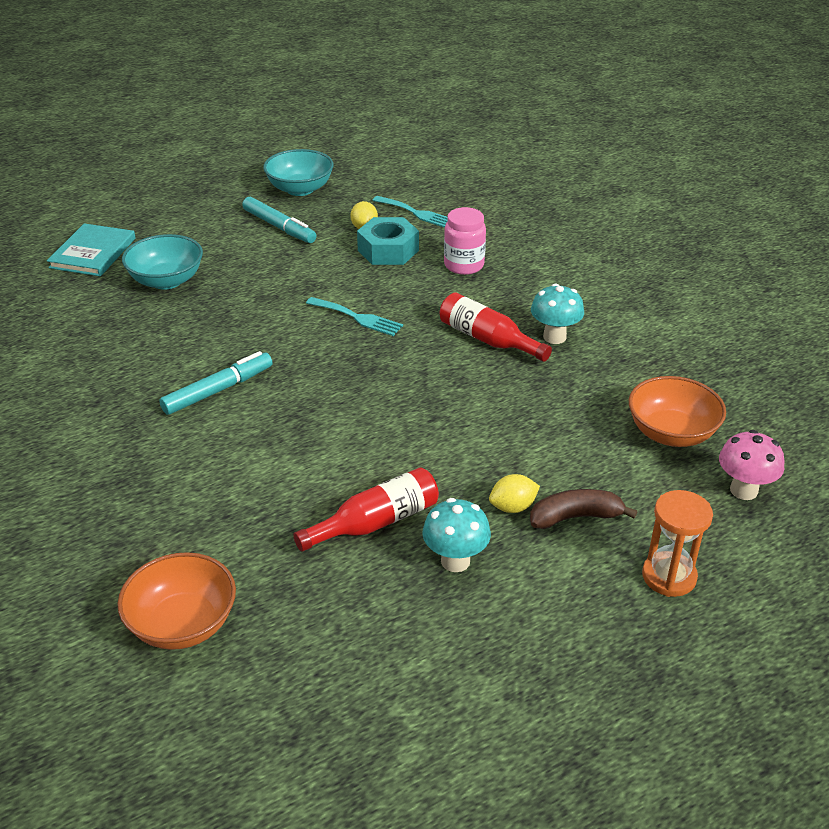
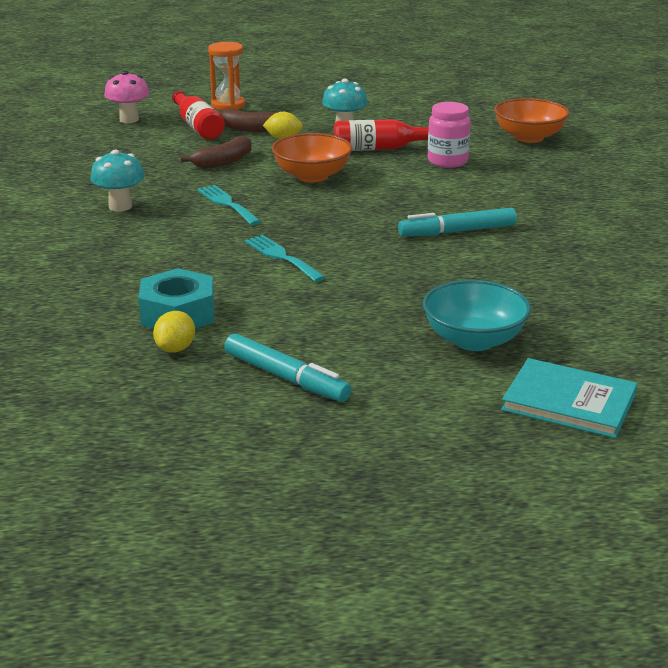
camera: 155 degrees left, 10 degrees down
turquoise book [47,223,136,276] -> turquoise book turned 75 degrees clockwise [501,358,637,438]
turquoise marker [242,197,317,243] -> turquoise marker turned 150 degrees clockwise [224,333,351,402]
turquoise bowl [263,149,334,196] -> none
turquoise fork [372,196,448,228] -> turquoise fork moved to [197,185,261,225]
red bottle [440,293,552,362] -> red bottle moved to [172,90,225,140]
pink jar [444,207,486,275] -> pink jar moved to [428,102,471,168]
orange bowl [629,376,726,447] -> orange bowl moved to [272,133,352,182]
none -> brown banana [181,136,251,169]

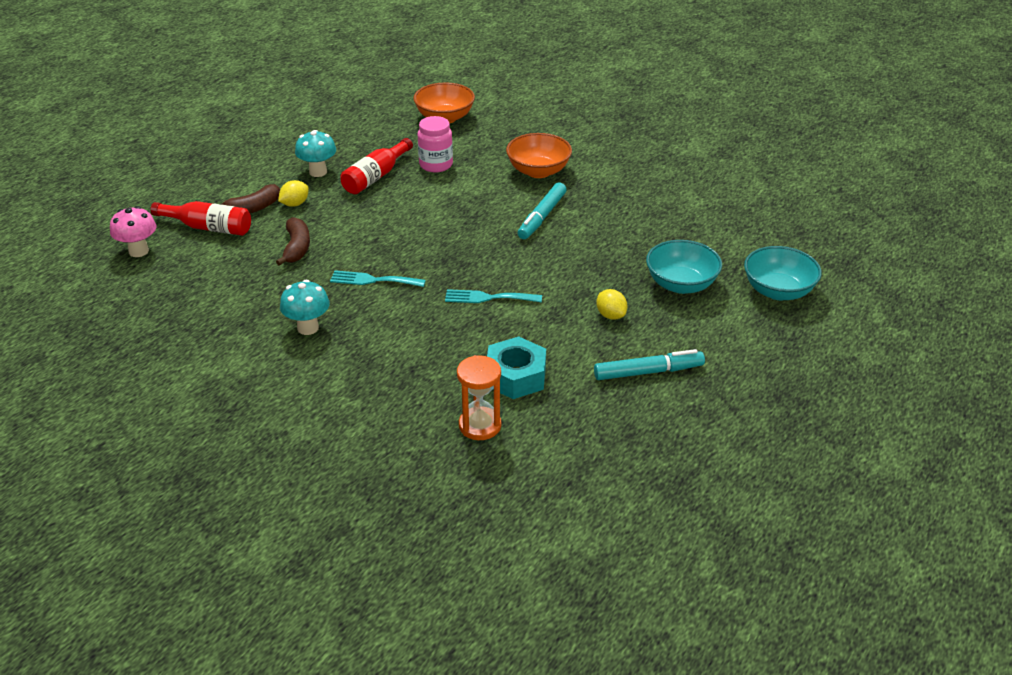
camera: 50 degrees left, 10 degrees up
yellow lemon [153,311,195,353] -> yellow lemon moved to [596,289,627,320]
orange hourglass [208,42,245,110] -> orange hourglass moved to [457,355,501,440]
orange bowl [272,133,352,182] -> orange bowl moved to [506,133,572,178]
turquoise book [501,358,637,438] -> turquoise bowl [744,246,822,300]

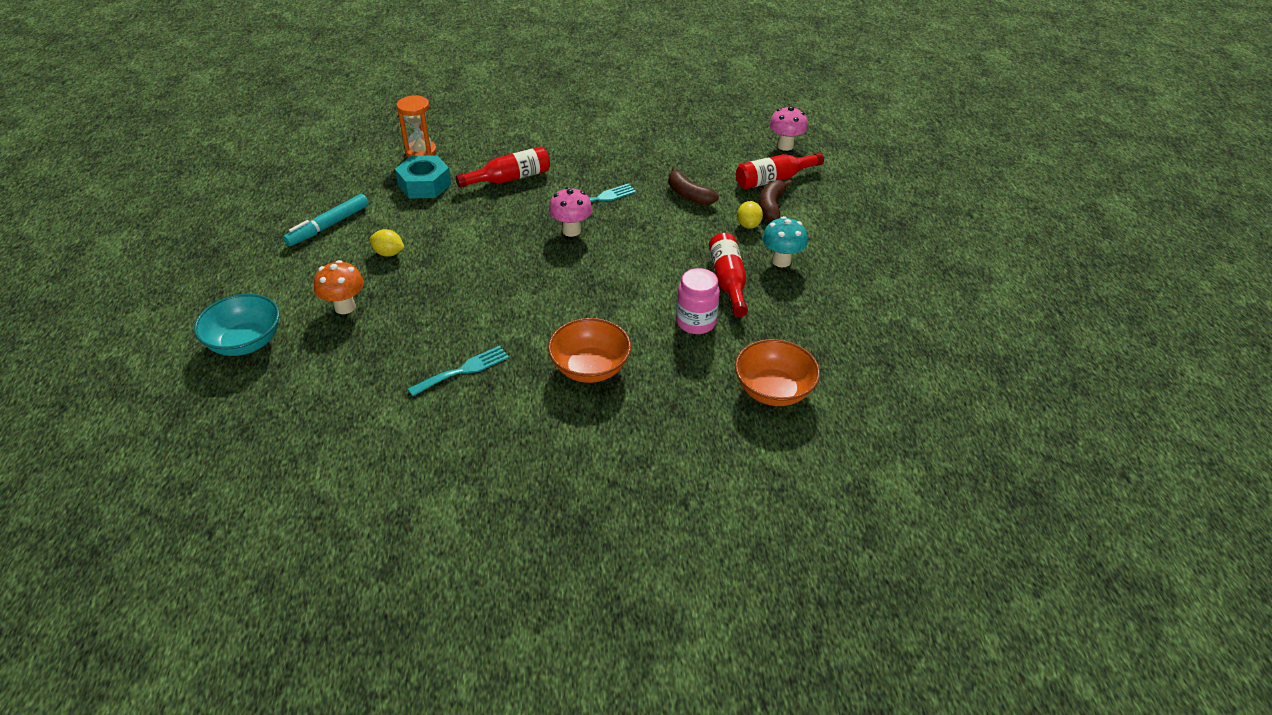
camera: 140 degrees right, 5 degrees up
turquoise mushroom [280,280,330,335] -> none
turquoise fork [445,289,542,303] -> turquoise fork moved to [408,346,509,396]
turquoise marker [518,182,567,239] -> none
turquoise bowl [646,240,722,294] -> orange mushroom [314,260,364,314]
none -> red bottle [456,147,550,188]
none -> pink mushroom [549,187,593,237]

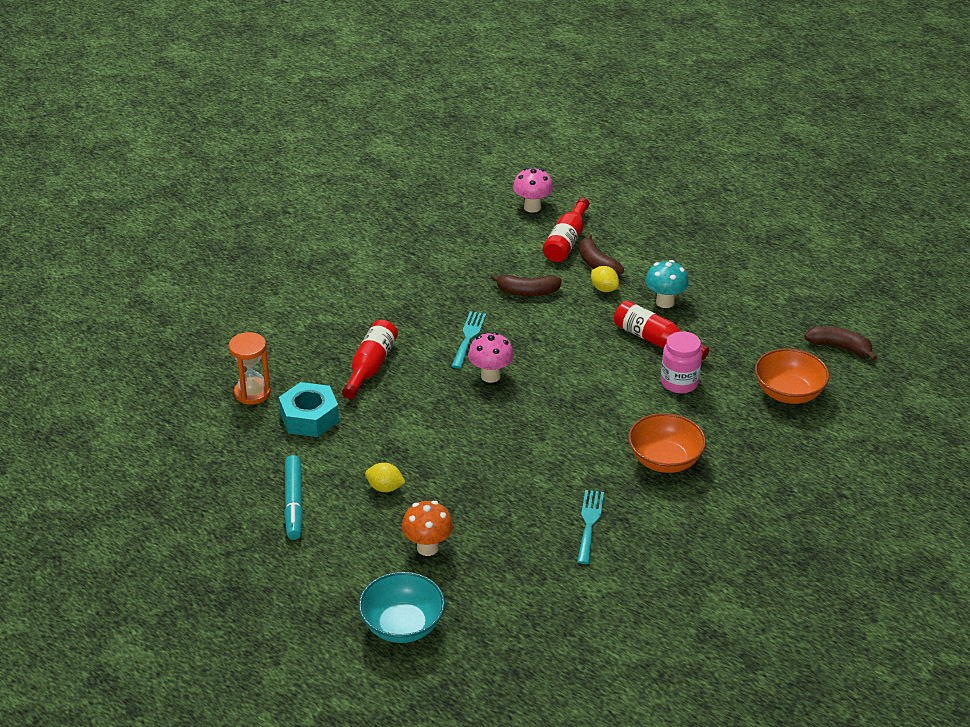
camera: 45 degrees left, 5 degrees down
yellow lemon [369,229,404,257] -> yellow lemon turned 45 degrees clockwise [365,463,405,492]
none -> brown banana [805,326,877,361]

